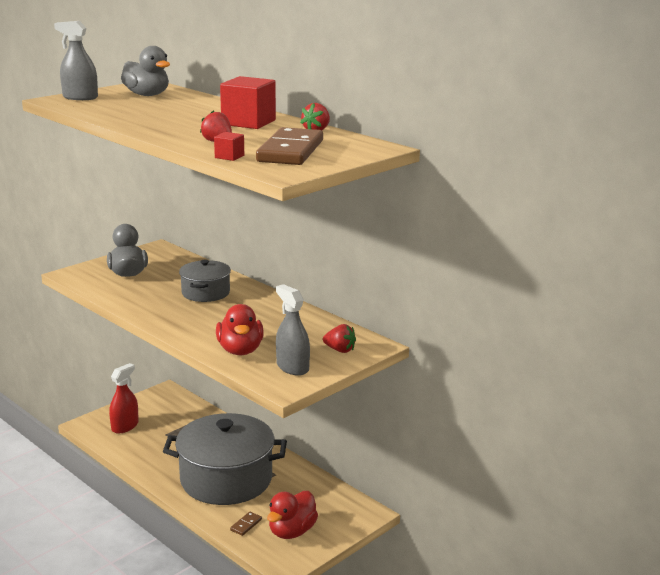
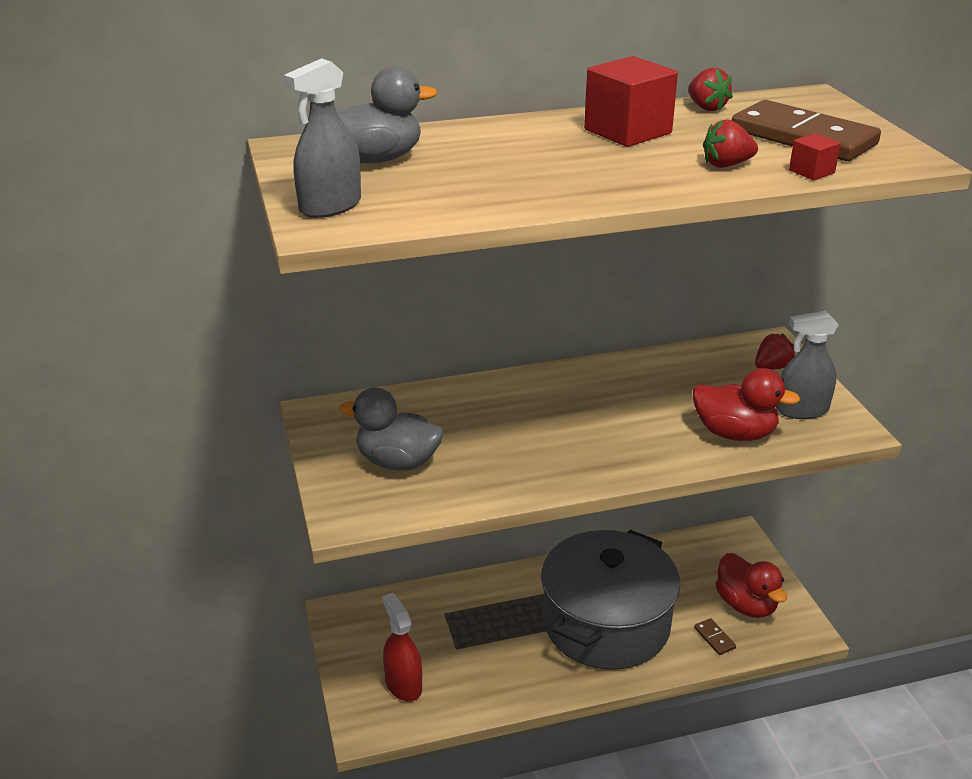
camera: 60 degrees left, 10 degrees up
grey pot [179,260,231,302] -> none

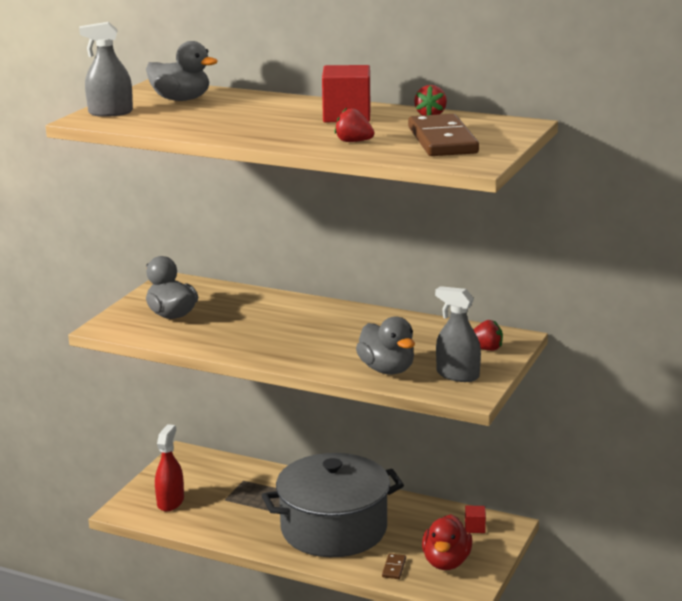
camera: 40 degrees right, 10 degrees down
red duck [693,368,800,441] -> grey duck [356,316,415,375]
red cube [789,133,841,180] -> red cube moved to [465,505,486,533]

